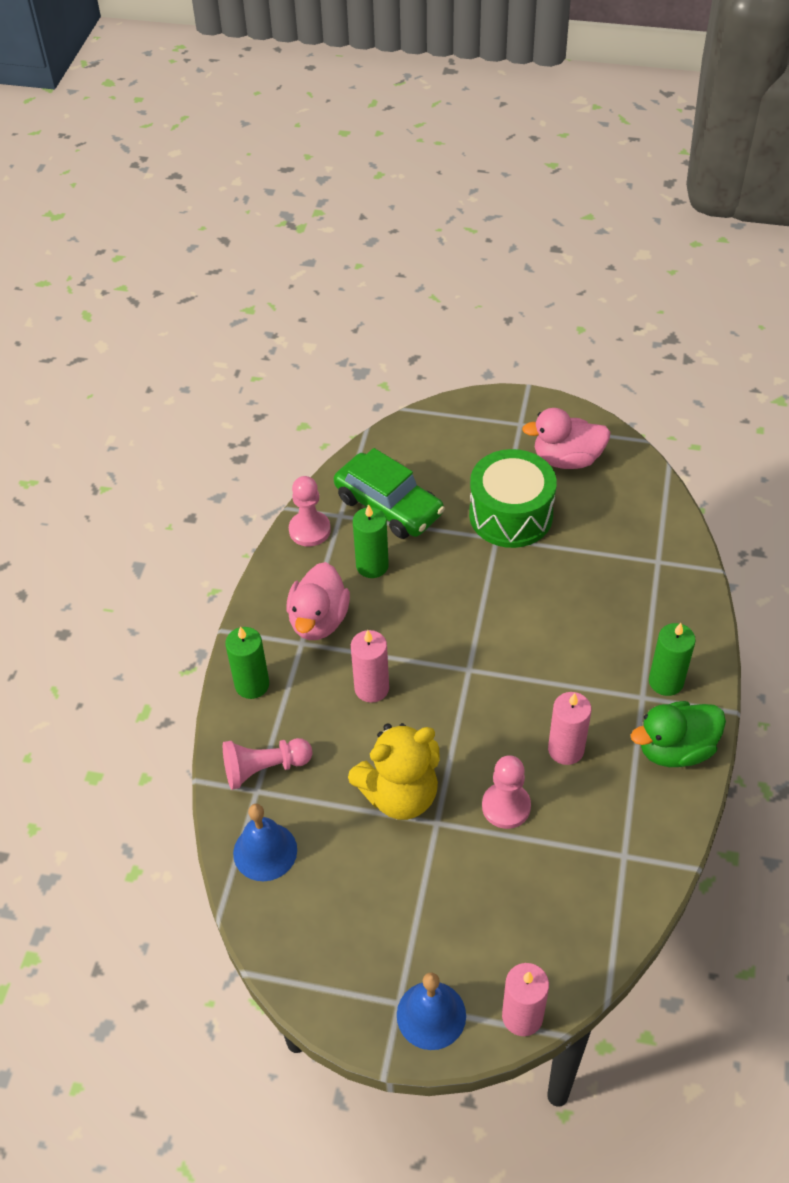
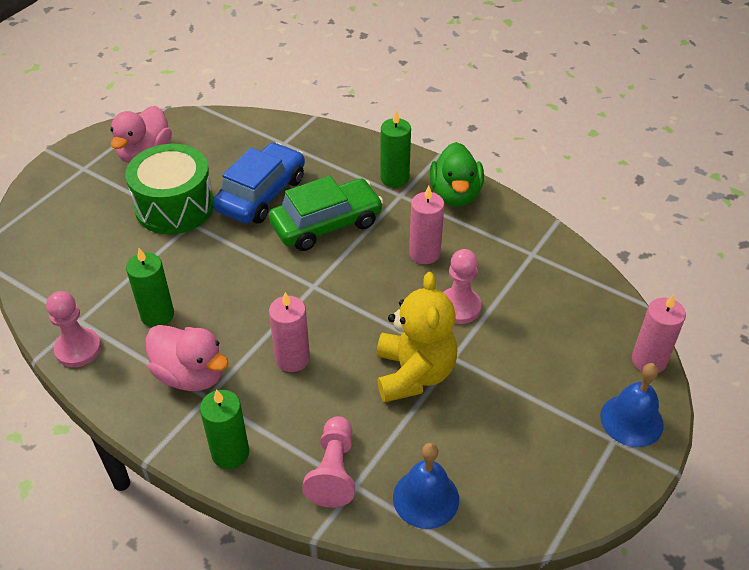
camera: 70 degrees left, 5 degrees down
green car [334,448,445,539] -> green car moved to [269,176,384,251]
none -> blue car [213,142,305,224]

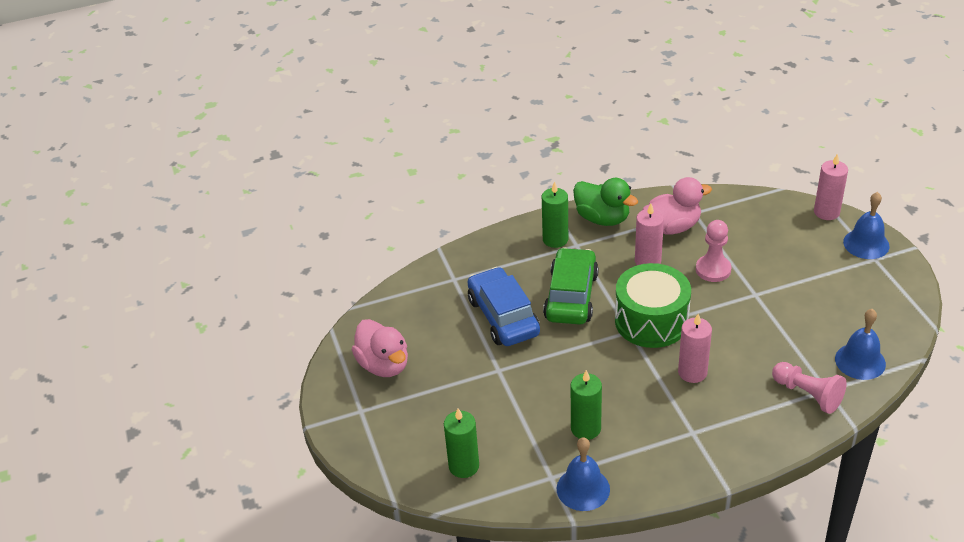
camera: 50 degrees left, 5 degrees down
pink pawn [46,291,101,367] -> blue bell [557,437,610,511]
green drum [125,144,214,234] -> green drum moved to [615,263,691,348]
pink duck [145,325,229,391] -> pink duck moved to [642,177,712,234]
green candle [200,389,249,469] -> green candle moved to [444,408,479,478]
yellow teddy bear [377,272,457,403] -> none

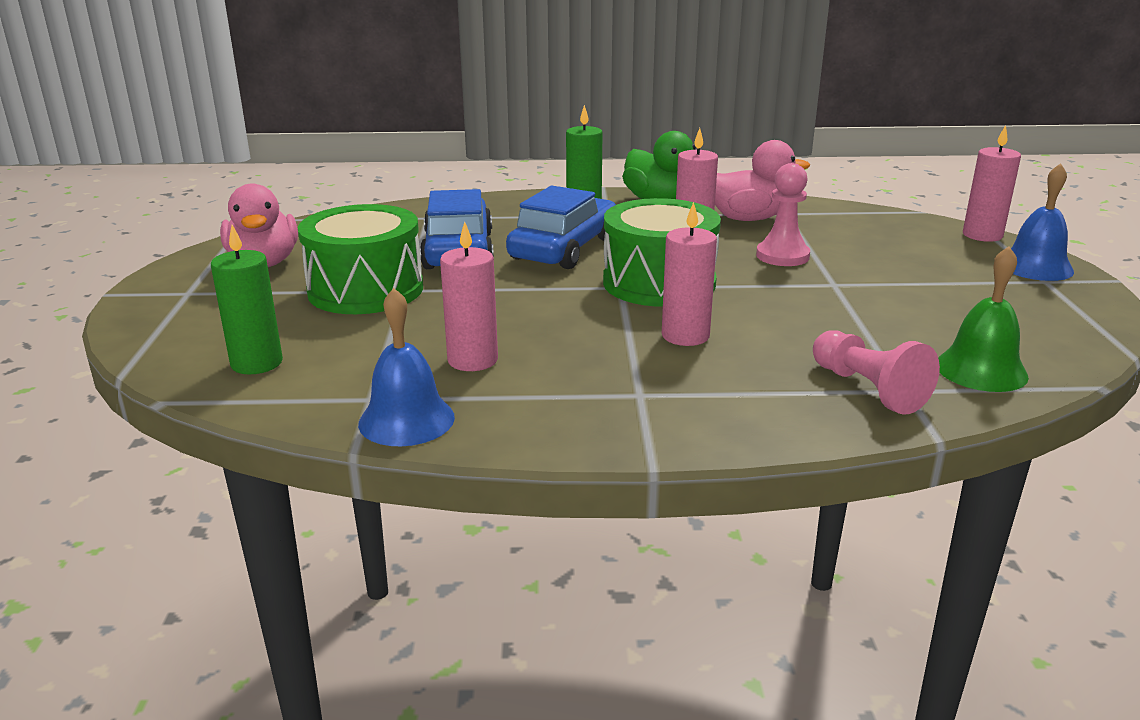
camera: 15 degrees right, 15 degrees down
green car [543,247,599,325] -> blue car [506,186,616,269]
green candle [571,370,602,440] -> pink candle [440,222,498,371]
blue bell [835,309,886,380] -> green bell [938,246,1029,392]
none -> green drum [298,204,423,314]

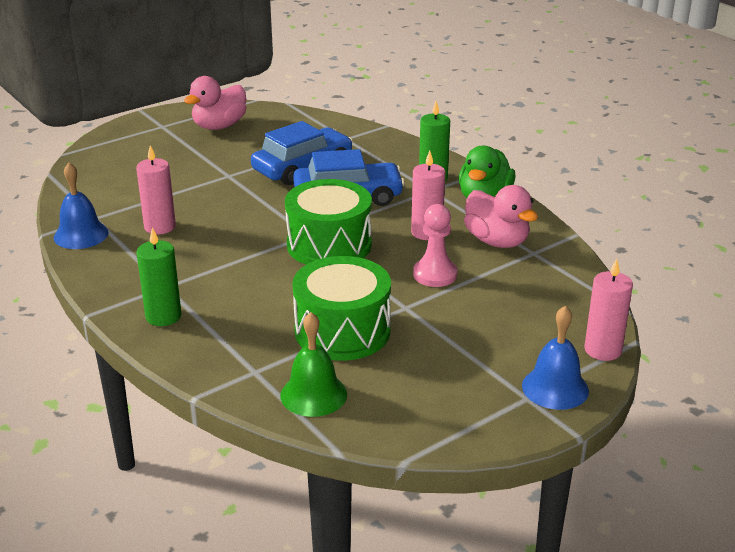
camera: 55 degrees right, 5 degrees up
green candle [211,225,283,374] -> green candle moved to [137,227,181,326]
green drum [298,204,423,314] -> green drum moved to [292,256,391,361]
pink candle [662,202,717,346] -> none
pink pawn [813,331,940,415] -> none

